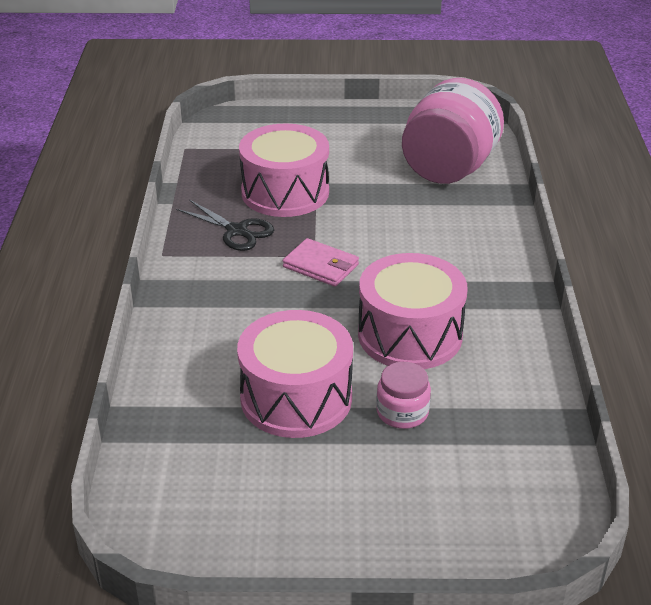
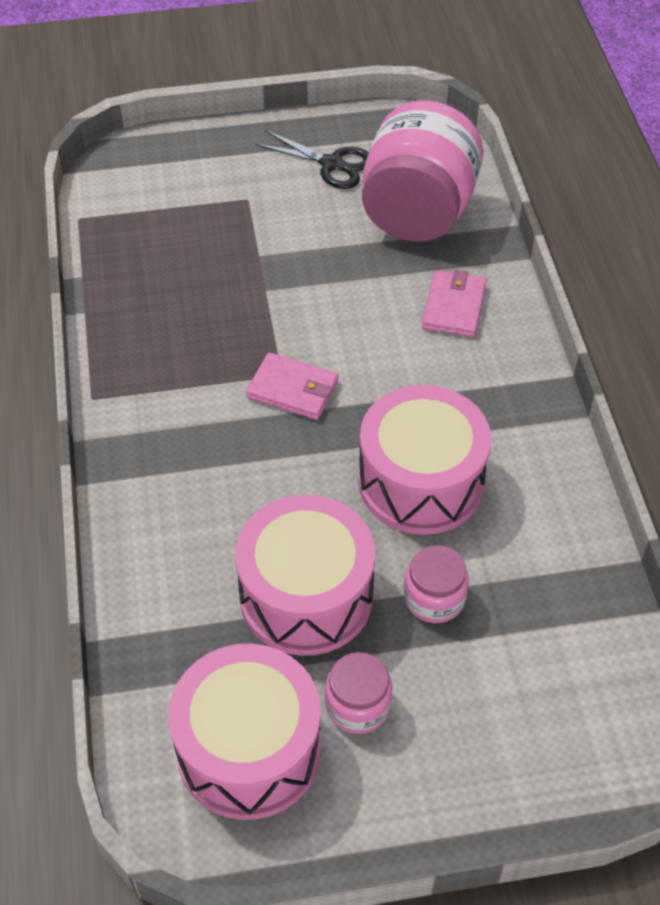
camera: 10 degrees left, 15 degrees up
black scissors [176,200,274,251] -> black scissors moved to [255,130,369,189]
pink drum [239,123,329,217] -> pink drum moved to [168,643,321,820]
none -> pink jar [325,652,393,734]
none -> pink wallet [422,270,487,337]

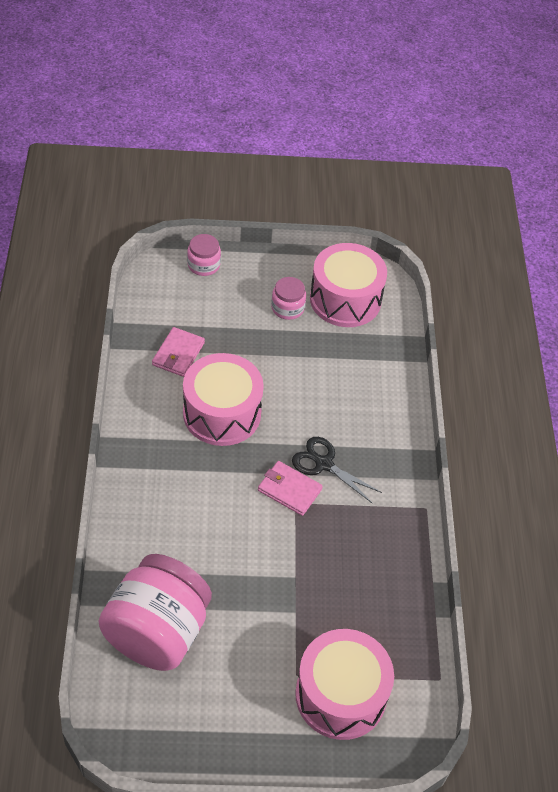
camera: 175 degrees left, 0 degrees up
pink drum [235,495,375,656] -> pink drum moved to [295,629,394,740]
black scissors [255,130,369,189] -> black scissors moved to [292,437,382,503]
pink jar [404,545,469,623] -> pink jar moved to [187,234,221,276]
pink wallet [422,270,487,337] -> pink wallet moved to [152,327,205,377]

